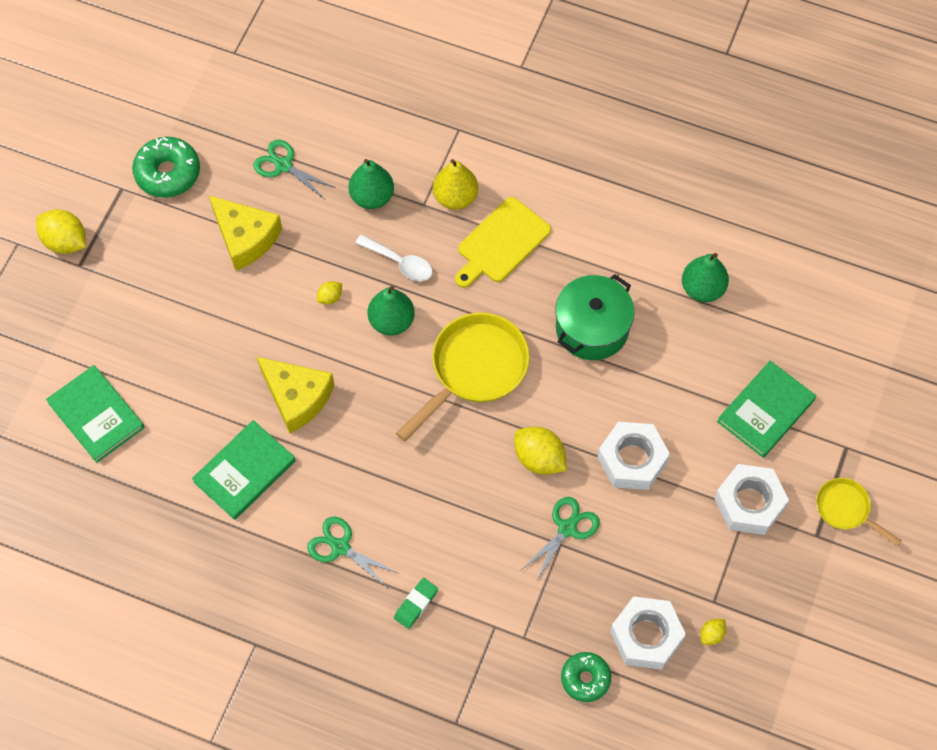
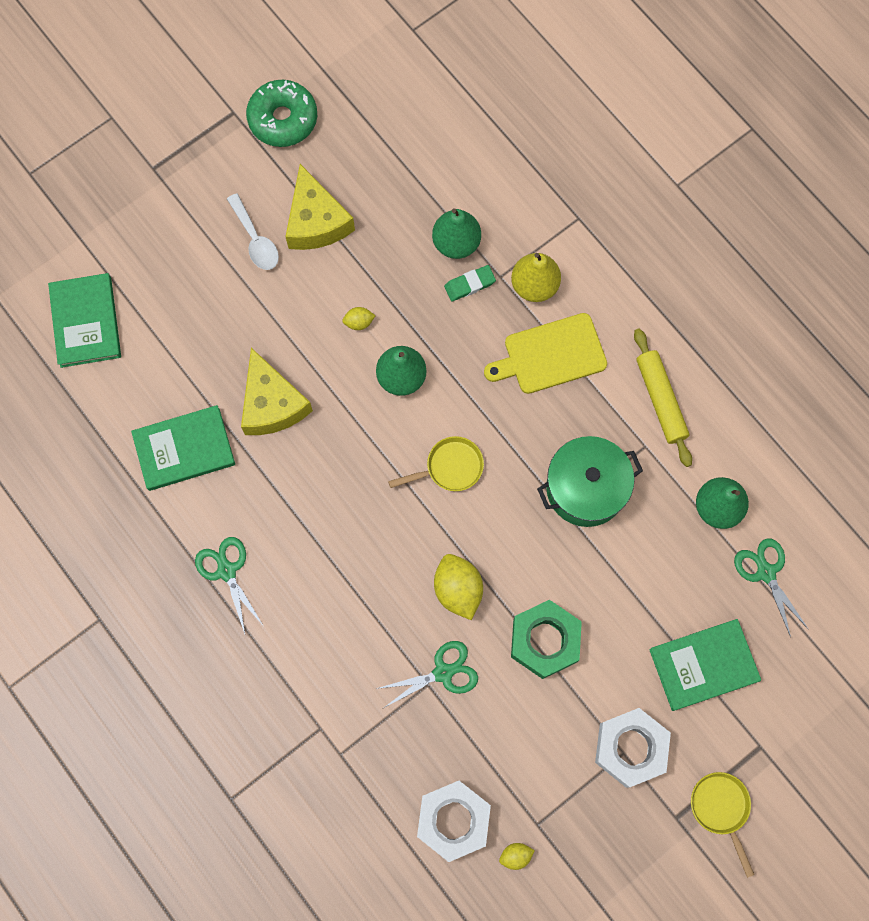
camera: 30 degrees right, 10 degrees up
yellow lemon [36,209,86,254] -> none
green scissors [253,140,336,199] -> green scissors moved to [734,539,808,637]
white spoon [355,234,433,281] -> white spoon moved to [227,193,279,270]
green eraser [394,578,438,629] -> green eraser moved to [444,265,496,301]
yellow pan [396,312,530,442] -> yellow pan [388,436,484,491], size x0.54
green donut [561,652,611,702] -> none
white nut [597,422,670,490] -> green nut [511,600,582,679]
none -> yellow rolling pin [634,328,692,467]

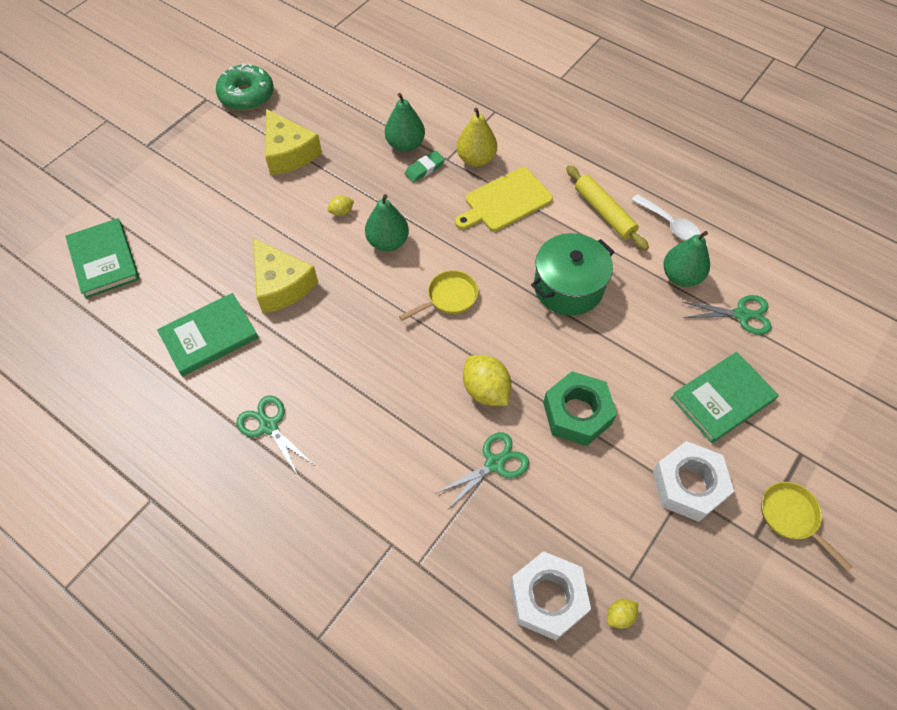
camera: 15 degrees left, 15 degrees down
white spoon [227,193,279,270] -> white spoon moved to [632,194,701,240]
green scissors [734,539,808,637] -> green scissors turned 135 degrees clockwise [683,295,772,335]

